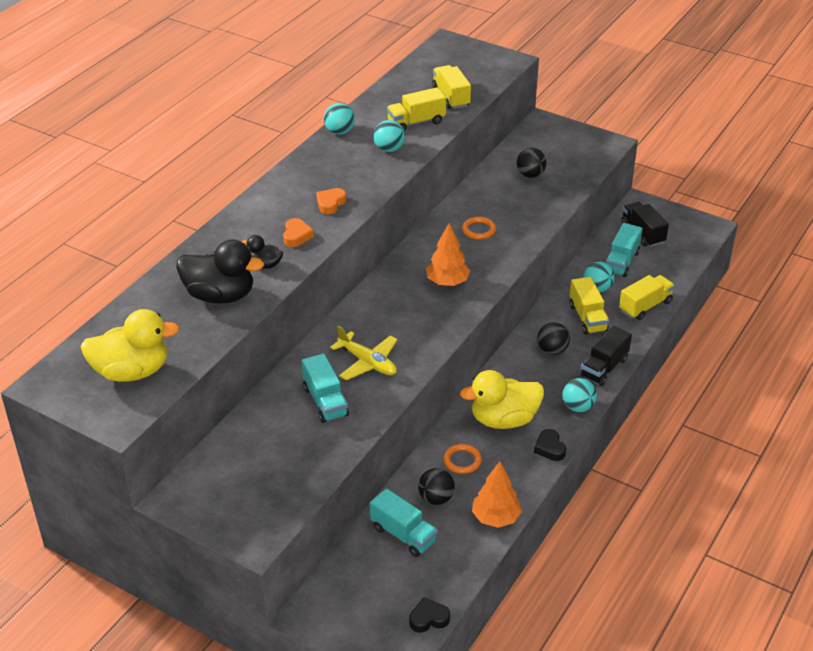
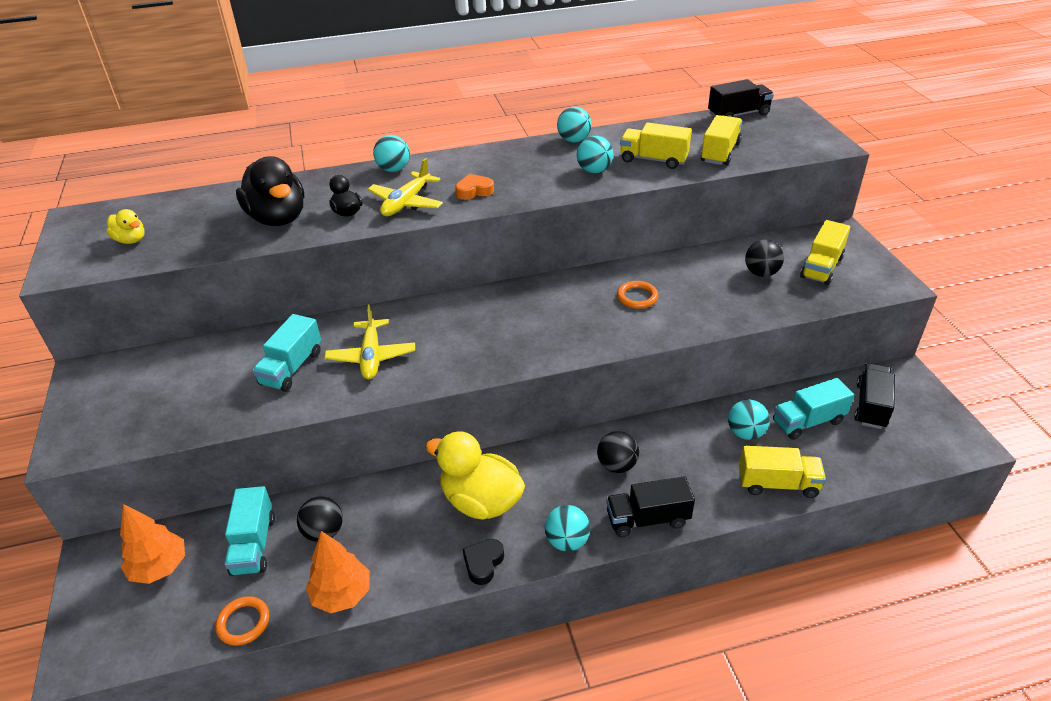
camera: 45 degrees right, 0 degrees up
yellow duck [80,309,180,382] -> yellow duck [106,209,145,244], size x0.49
orange heart [283,218,314,247] -> yellow plane [368,158,443,216]
black heart [409,597,450,633] -> none
orange tree [426,223,470,286] -> orange tree moved to [120,504,185,584]
orange ring [443,444,482,474] -> orange ring moved to [215,596,269,646]
yellow truck [569,277,609,335] -> yellow truck moved to [800,220,850,285]
none -> turquoise ball [373,135,410,172]
none -> black truck [708,79,774,117]

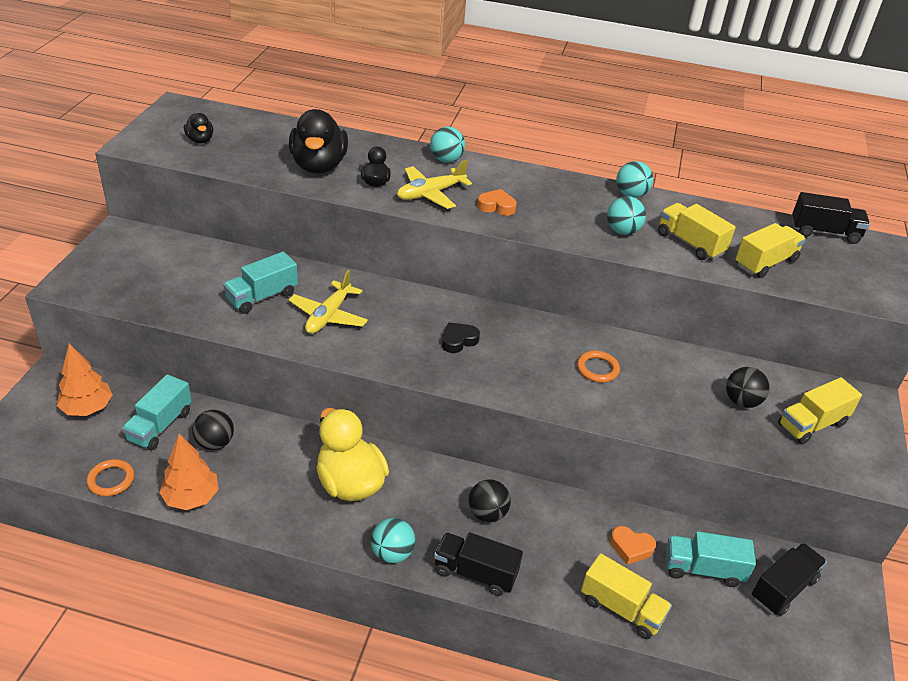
camera: 25 degrees right, 0 degrees up
yellow duck [106,209,145,244] -> black duck [184,113,213,143]
black heart [463,539,504,585] -> black heart moved to [442,322,480,353]
turquoise ball [728,399,770,440] -> orange heart [610,526,656,564]

